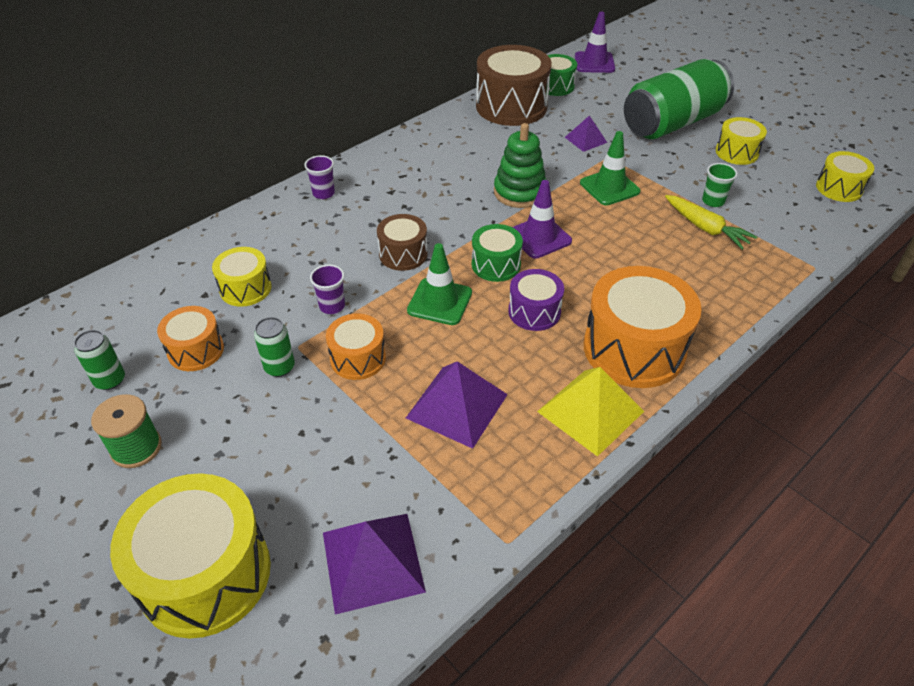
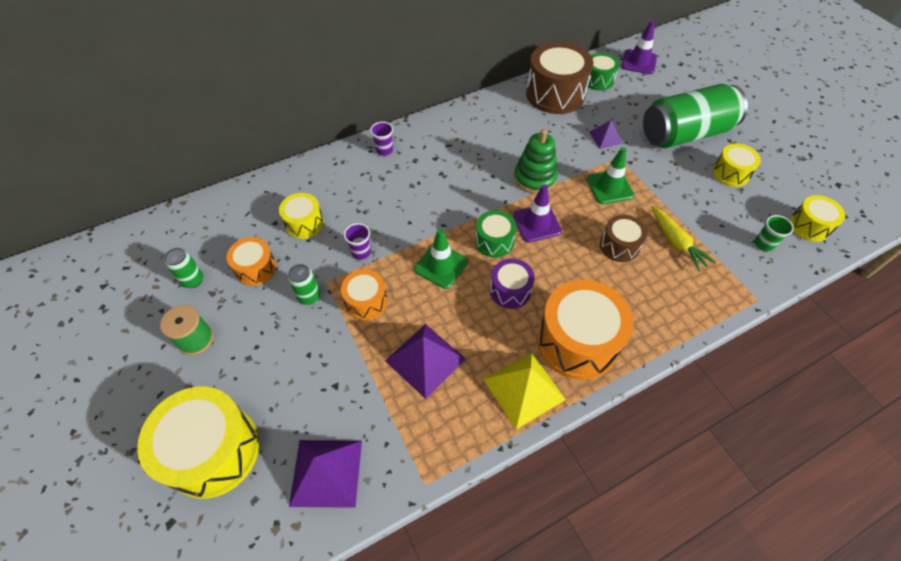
camera: 15 degrees right, 10 degrees up
brown drum [377,214,428,271] -> brown drum moved to [600,215,647,262]
green cup [702,163,738,207] -> green cup moved to [755,215,794,251]

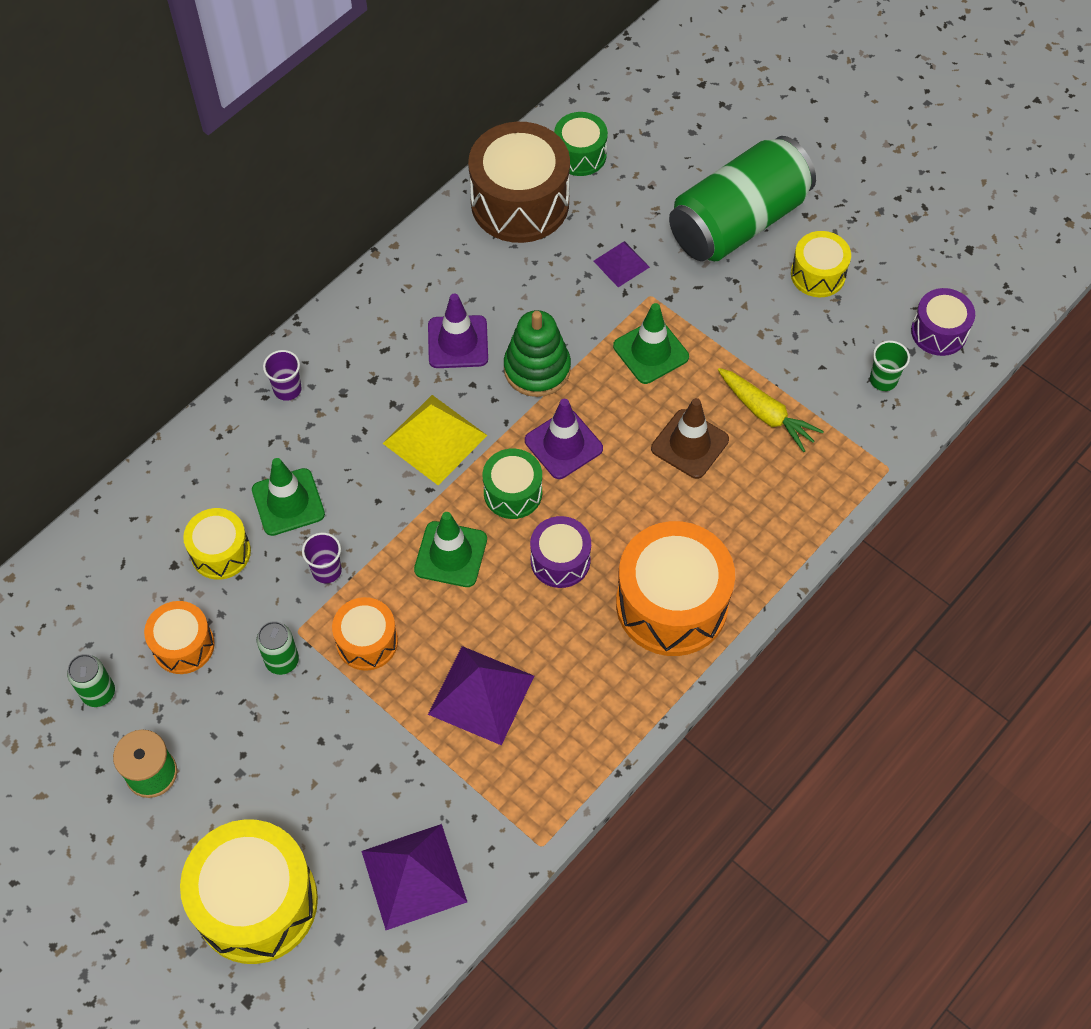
camera: 20 degrees left, 5 degrees up
yellow pyramid [483,352,566,429] -> yellow pyramid moved to [382,395,488,485]
brown drum [600,215,647,262] -> brown traffic cone [651,398,729,479]
purple traffic cone [622,21,657,74] -> purple traffic cone moved to [428,293,488,368]
yellow drum [790,195,845,242] -> purple drum [911,288,975,356]
none -> green traffic cone [252,458,325,536]

